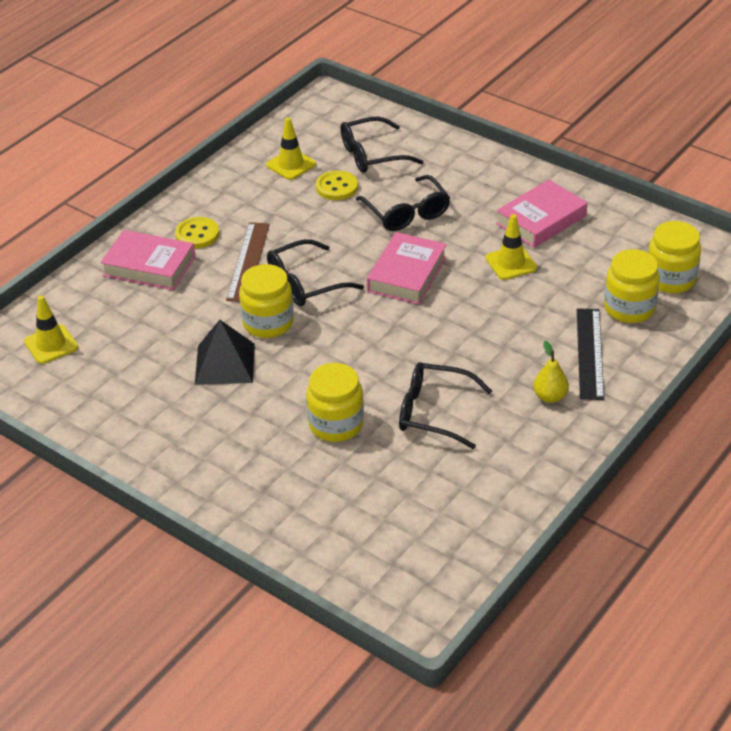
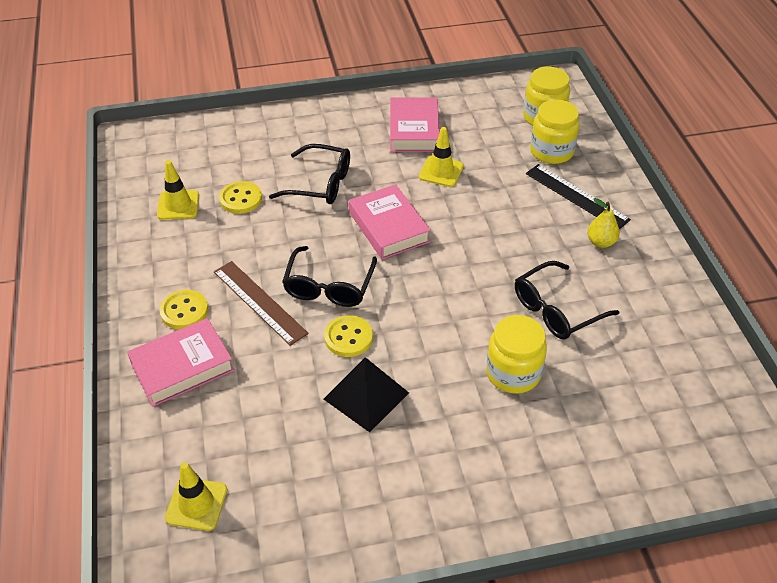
camera: 50 degrees left, 5 degrees up
yellow jar [239,264,294,338] -> yellow button [324,315,373,357]
black glasses [340,116,424,173] -> none

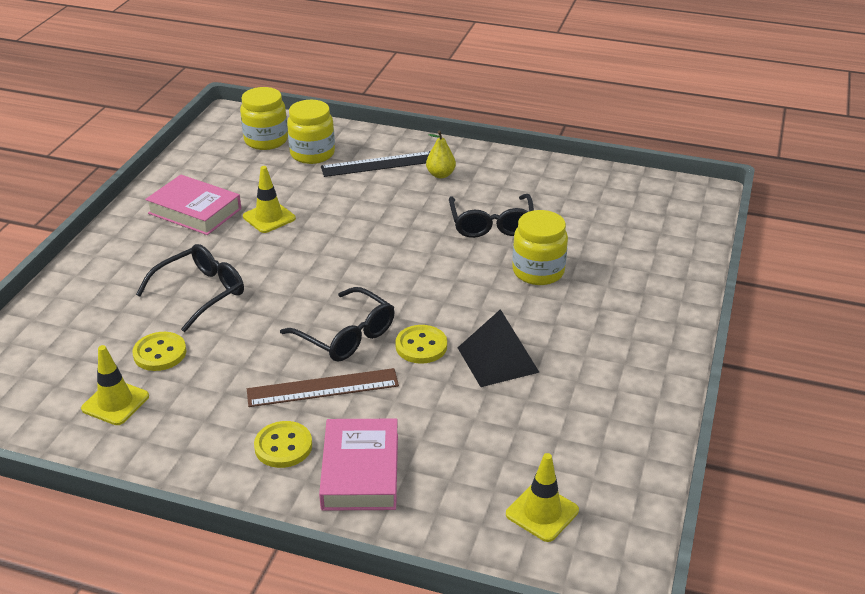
camera: 60 degrees left, 10 degrees down
pink book [349,184,430,259] -> none

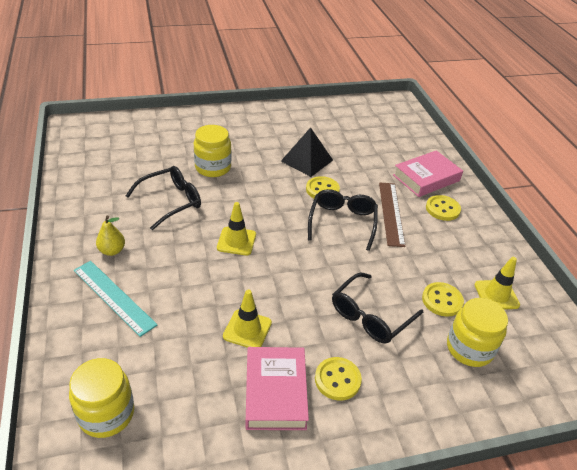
camera: 125 degrees left, 5 degrees up
black glasses [136,244,244,332] -> black glasses turned 60 degrees counterclockwise [332,272,423,344]
brown ruler [247,368,399,407] -> brown ruler turned 45 degrees clockwise [379,182,405,247]
yellow jar [287,100,335,164] -> yellow jar moved to [447,298,508,367]
black ruler [321,151,431,177] -> turquoise ruler [74,261,157,337]
yellow traffic cone [506,453,579,542] -> yellow traffic cone moved to [217,202,256,255]
none -> yellow button [315,357,362,400]

